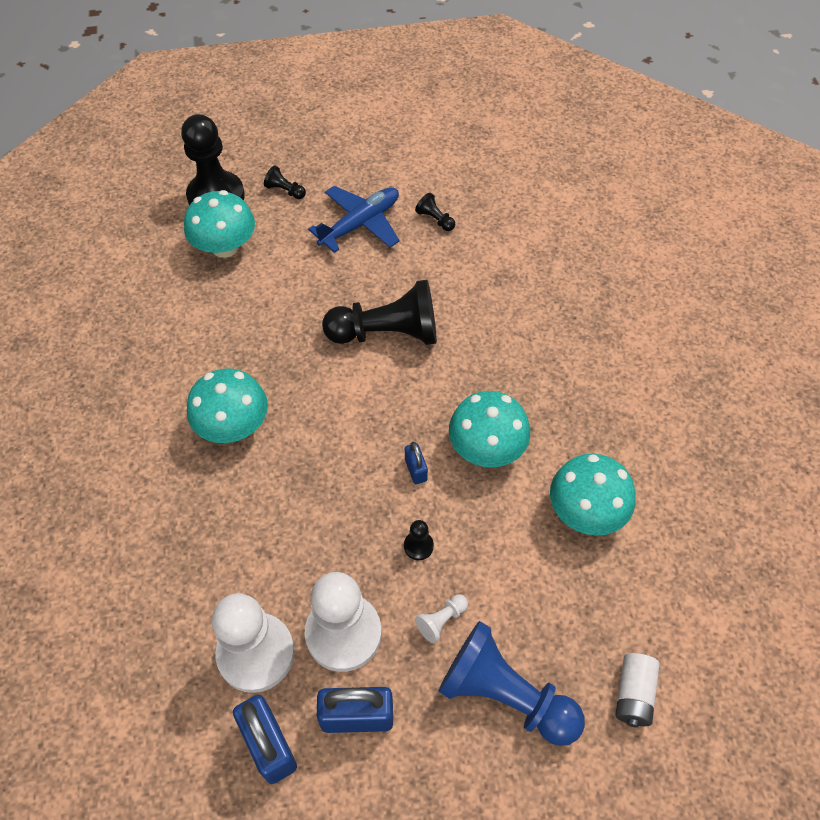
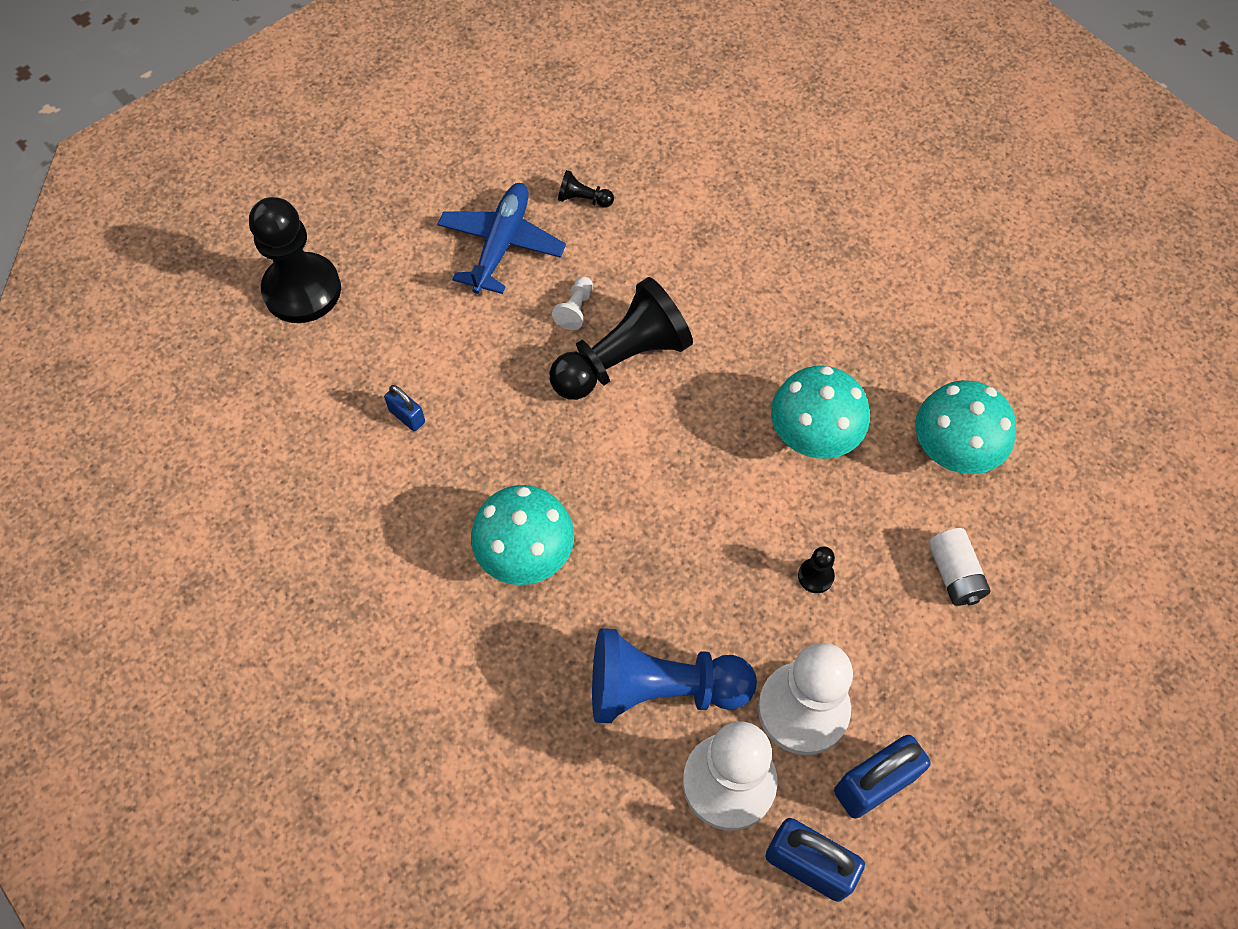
camera: 30 degrees left, 5 degrees up
turquoise mushroom [184,190,255,258] -> none
black pawn [264,166,306,199] -> none
blue padlock [405,442,428,484] -> blue padlock moved to [384,385,425,431]
white pawn [415,594,468,643] -> white pawn moved to [552,276,593,330]
blue pawn [438,621,585,746] -> blue pawn moved to [592,628,757,723]
white battery [615,653,660,728] -> white battery moved to [928,528,990,606]

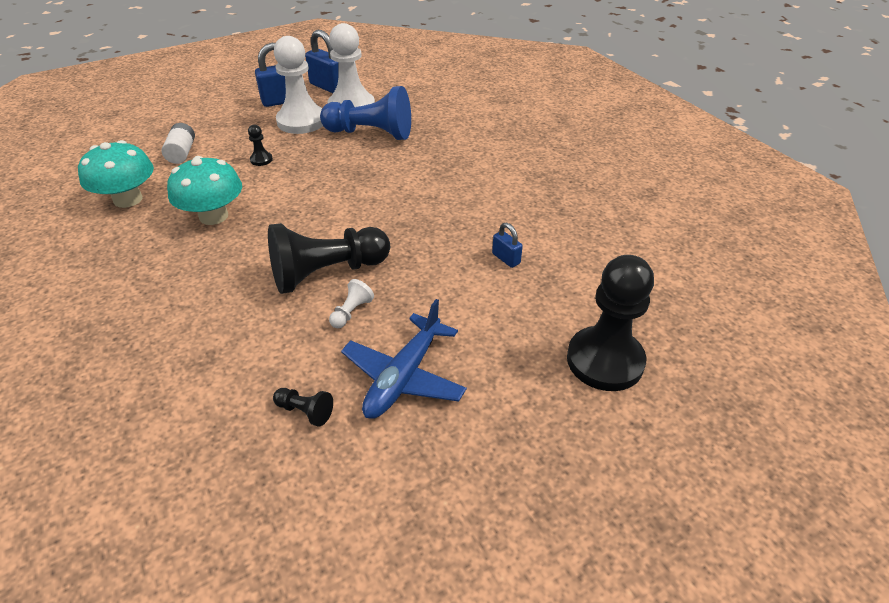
camera: 170 degrees left, 20 degrees down
turquoise mushroom [471,485,574,585] -> none

